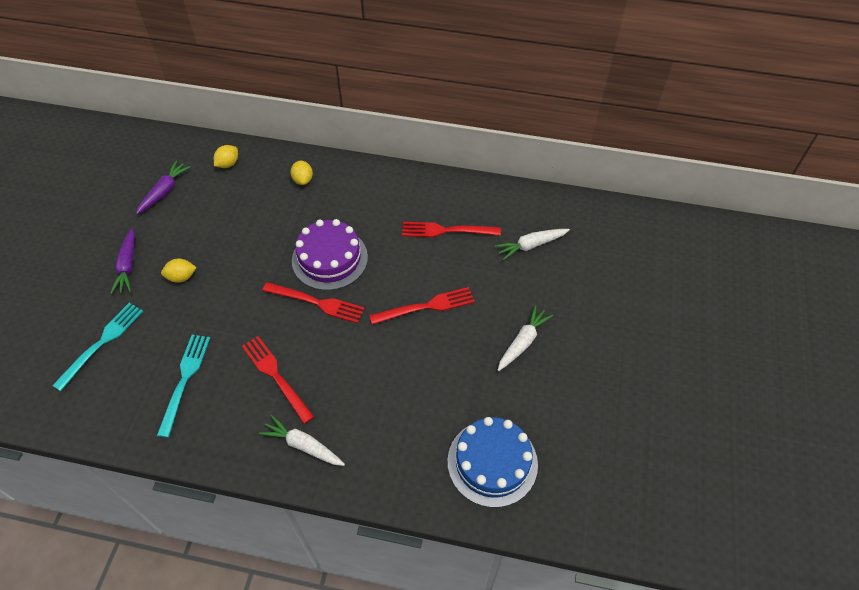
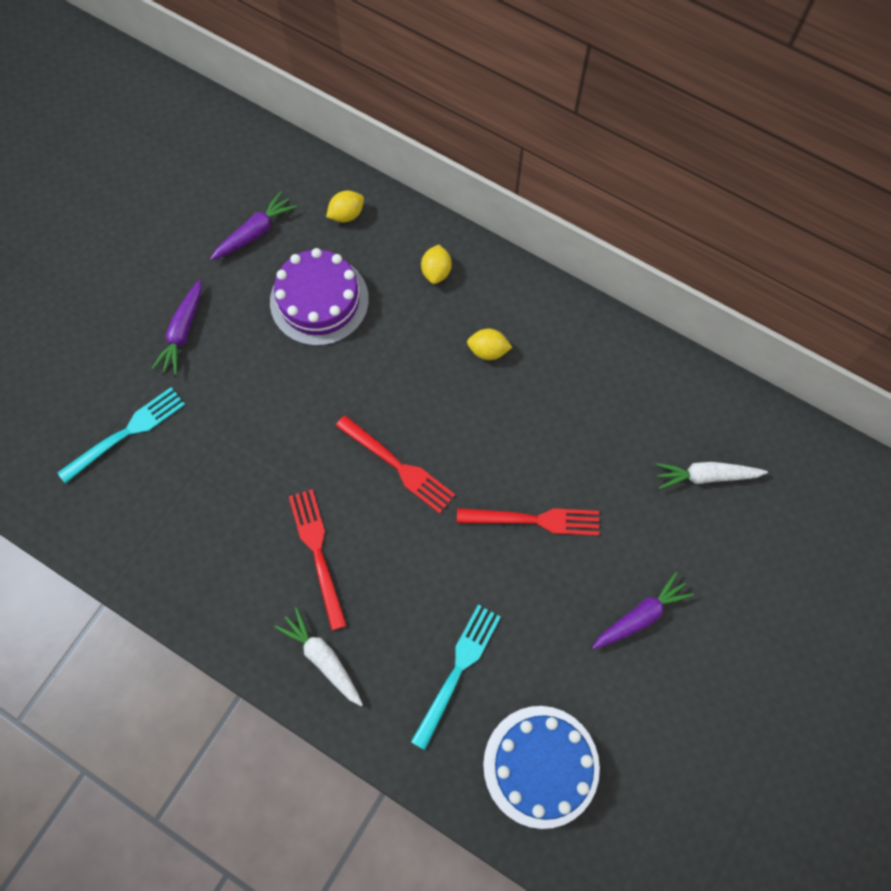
camera: 20 degrees right, 15 degrees up
turquoise fork [157,335,210,438] -> turquoise fork moved to [411,605,501,750]
yellow lemon [161,258,197,283] -> yellow lemon moved to [467,329,512,360]
purple cake [292,219,368,290] -> purple cake moved to [270,248,369,346]
red fork [402,222,501,237] -> none
white carrot [498,305,553,371] -> purple carrot [592,572,694,649]

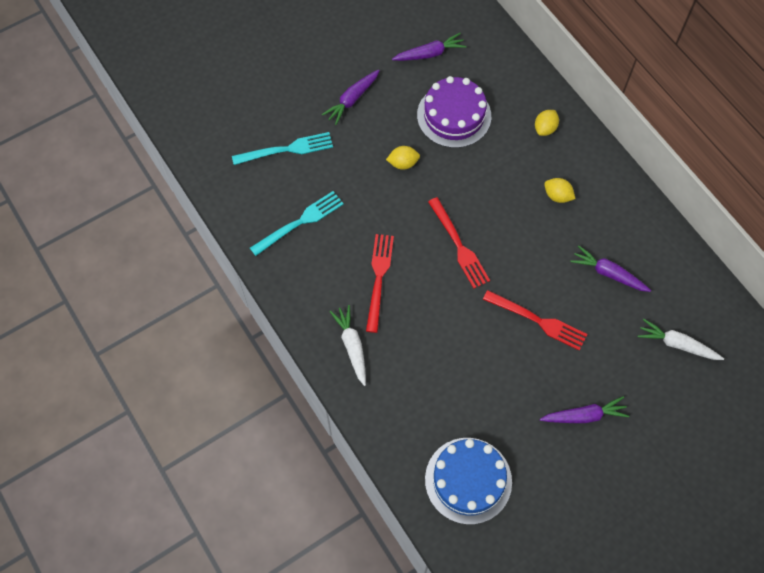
camera: 25 degrees right, 5 degrees down
yellow lemon [326,191,364,223] -> yellow lemon moved to [386,146,420,170]
turquoise fork [411,605,501,750] -> turquoise fork moved to [250,191,344,256]
none -> purple carrot [570,246,651,292]

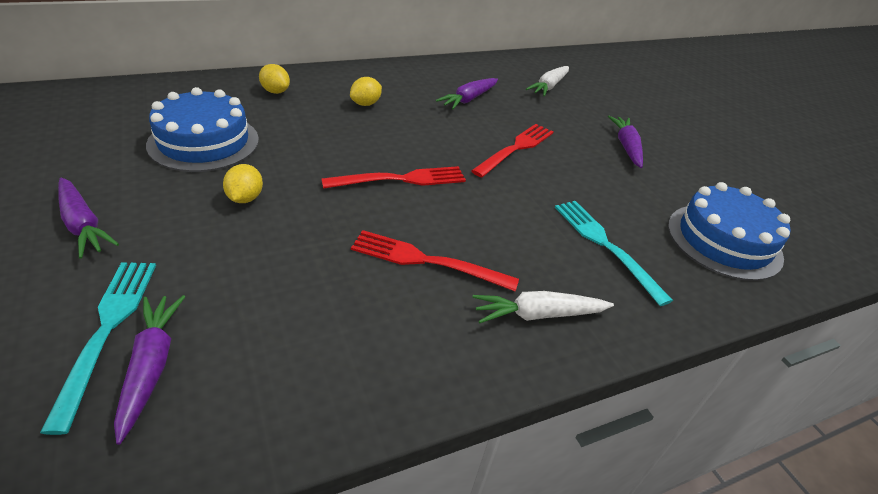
camera: 85 degrees left, 25 degrees down
turquoise fork [250,191,344,256] -> turquoise fork moved to [555,201,673,306]
purple carrot [392,33,467,61] -> purple carrot moved to [114,295,185,445]
purple cake [417,76,491,148] -> blue cake [146,87,259,172]

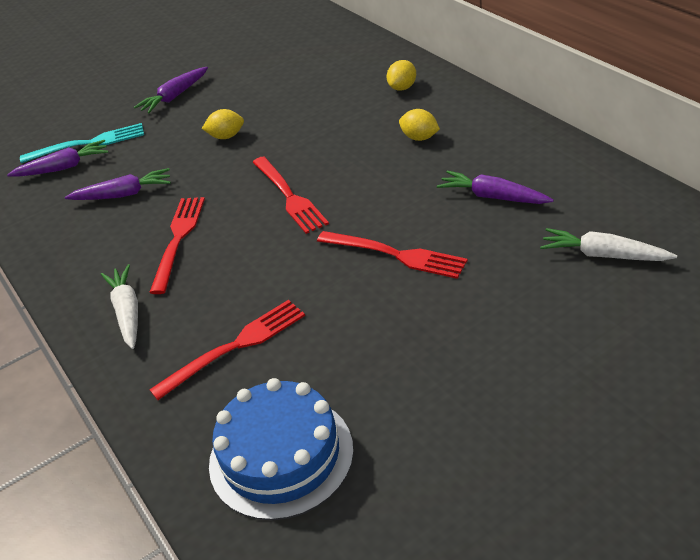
camera: 90 degrees right, 0 degrees up
blue cake [146,87,259,172] -> none
turquoise fork [555,201,673,306] -> red fork [149,300,305,400]
purple carrot [608,116,643,168] -> purple carrot moved to [65,168,171,200]

